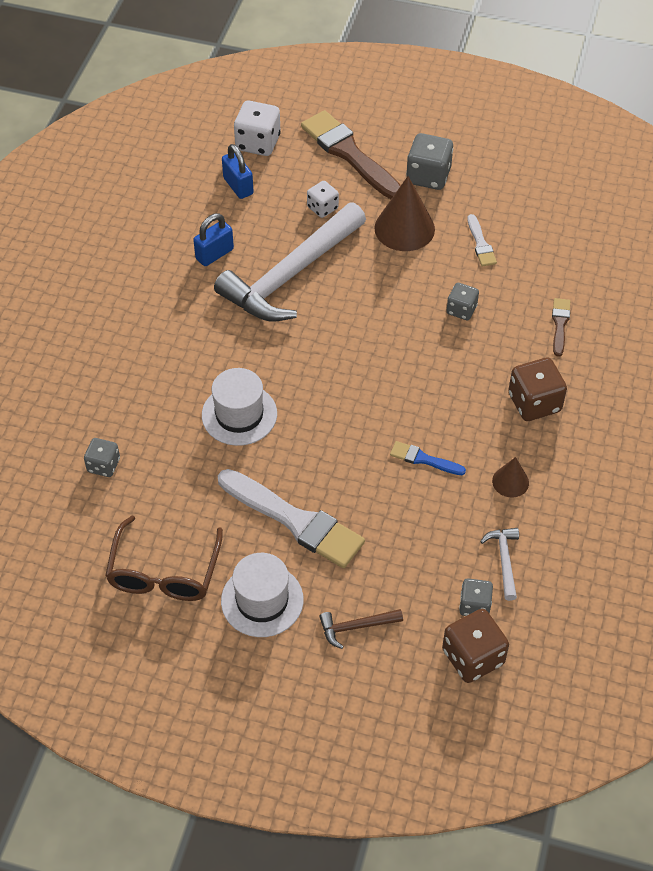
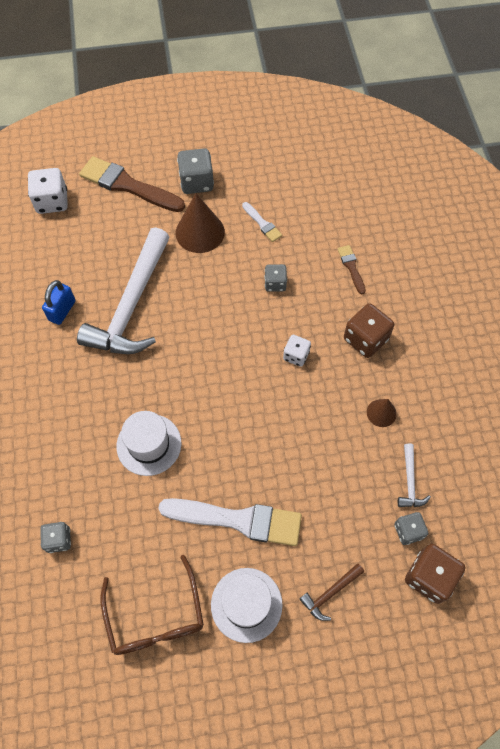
camera: 25 degrees left, 10 degrees up
blue padlock [222,144,254,199] -> none
white dice [307,181,339,218] -> white dice moved to [283,335,311,367]
blue brush [390,441,466,475] -> none
white hammer [480,528,519,601] -> white hammer turned 150 degrees counterclockwise [398,444,431,507]

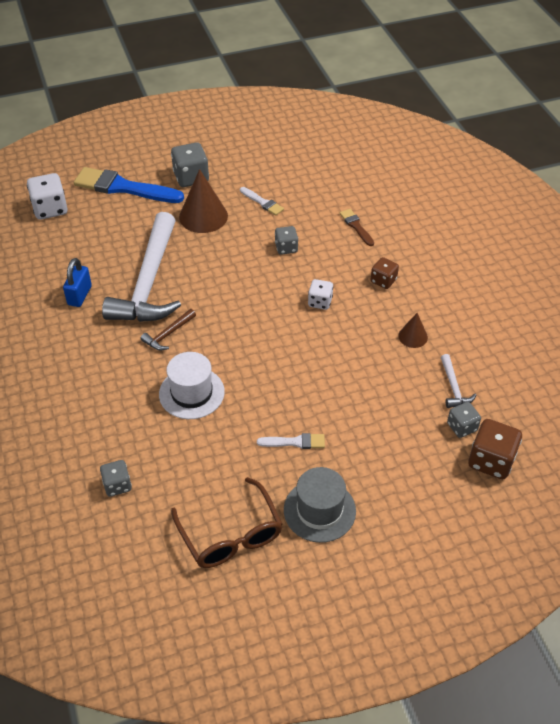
camera: 10 degrees left, 15 degrees down
brown brush [79,156,185,212] -> blue brush [74,167,184,203]
white brush [158,498,302,546] -> white brush [257,433,325,449], size x0.48
white hat [211,568,283,643] -> grey hat [284,467,356,543]
brown hammer [299,563,364,621] -> brown hammer moved to [140,309,196,350]
brown dice [344,303,394,358] -> brown dice [371,257,399,289], size x0.61

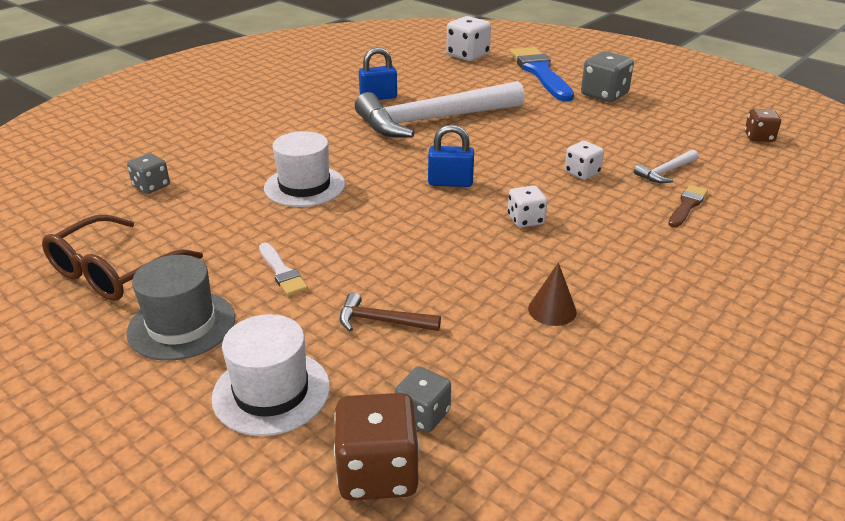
camera: 60 degrees right, 15 degrees down
brown hammer [140,309,196,350] -> brown hammer moved to [339,292,441,331]
brown cone [179,169,228,233] -> none
white brush [240,187,284,216] -> none
grey dice [275,226,298,255] -> white dice [565,141,604,180]
brown dice [371,257,399,289] -> brown dice moved to [745,109,781,142]
white hammer [441,354,476,408] -> white hammer moved to [634,149,698,183]
none -> white hat [212,314,330,436]
none -> blue padlock [428,125,474,187]

